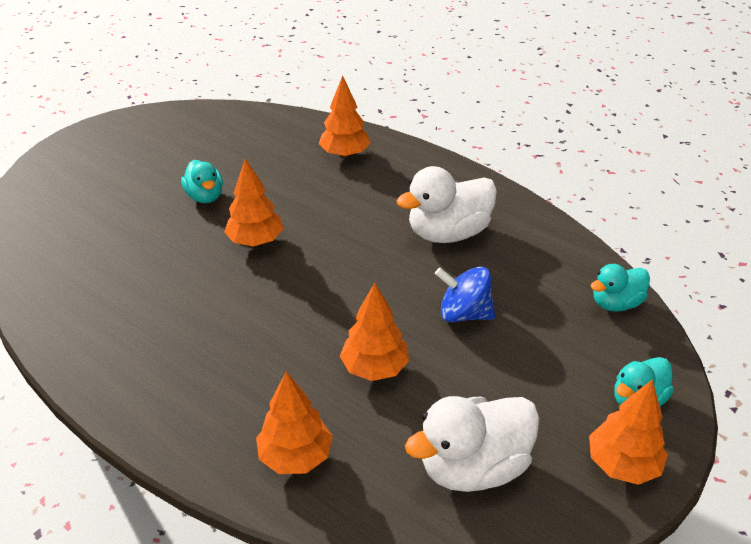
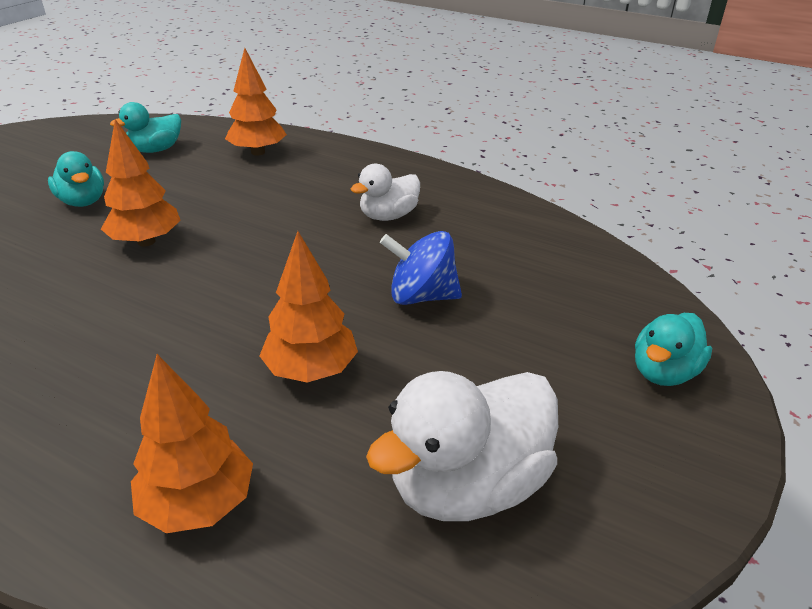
camera: 10 degrees left, 5 degrees down
white duck [397,166,497,243] -> white duck [351,164,420,221], size x0.60
orange tree [589,379,668,485] -> none
turquoise duck [591,264,650,312] -> turquoise duck moved to [110,102,181,153]

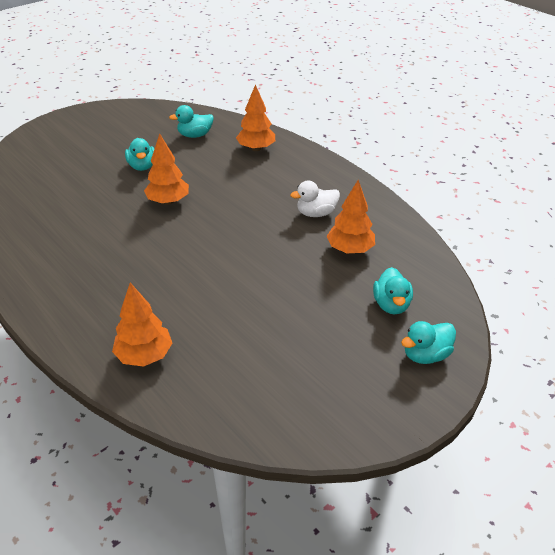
camera: 20 degrees right, 5 degrees up
orange tree [259,231,358,383] -> orange tree moved to [327,180,375,254]
white duck [366,371,558,521] -> none
blue spinning top [380,231,462,305] -> none
none -> turquoise duck [373,267,413,315]

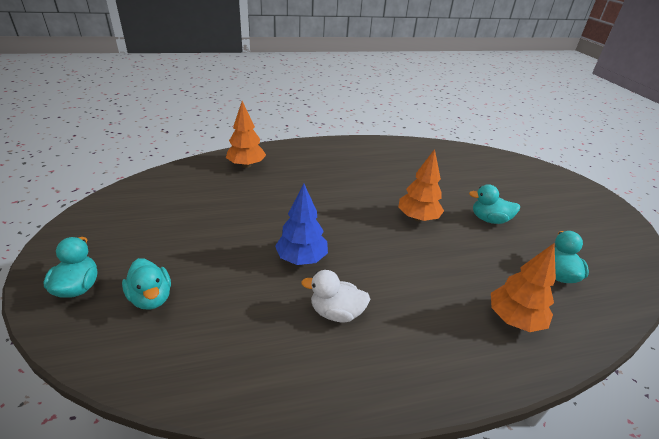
camera: 115 degrees right, 5 degrees down
white duck [290,181,340,217] -> white duck turned 90 degrees counterclockwise [301,270,370,322]
orange tree [327,180,375,254] -> none
turquoise duck [373,267,413,315] -> turquoise duck turned 150 degrees counterclockwise [122,258,171,310]
none -> blue tree [275,183,328,265]

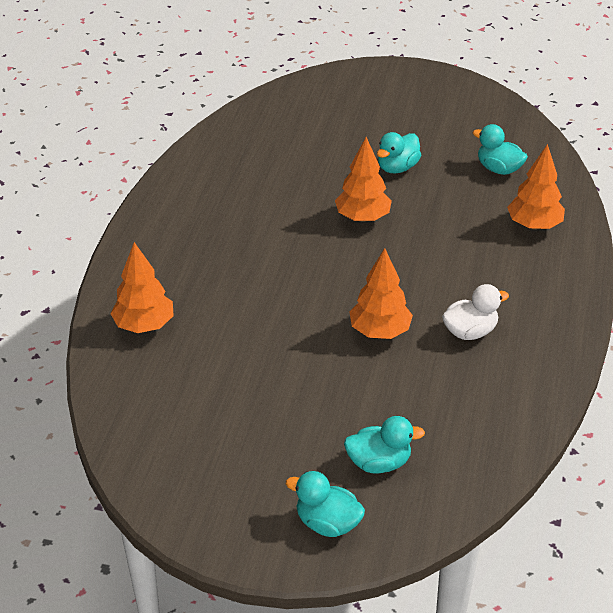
camera: 60 degrees left, 5 degrees up
blue tree [275,183,328,265] -> orange tree [349,248,413,339]
white duck [301,270,370,322] -> white duck turned 150 degrees counterclockwise [442,284,509,340]

